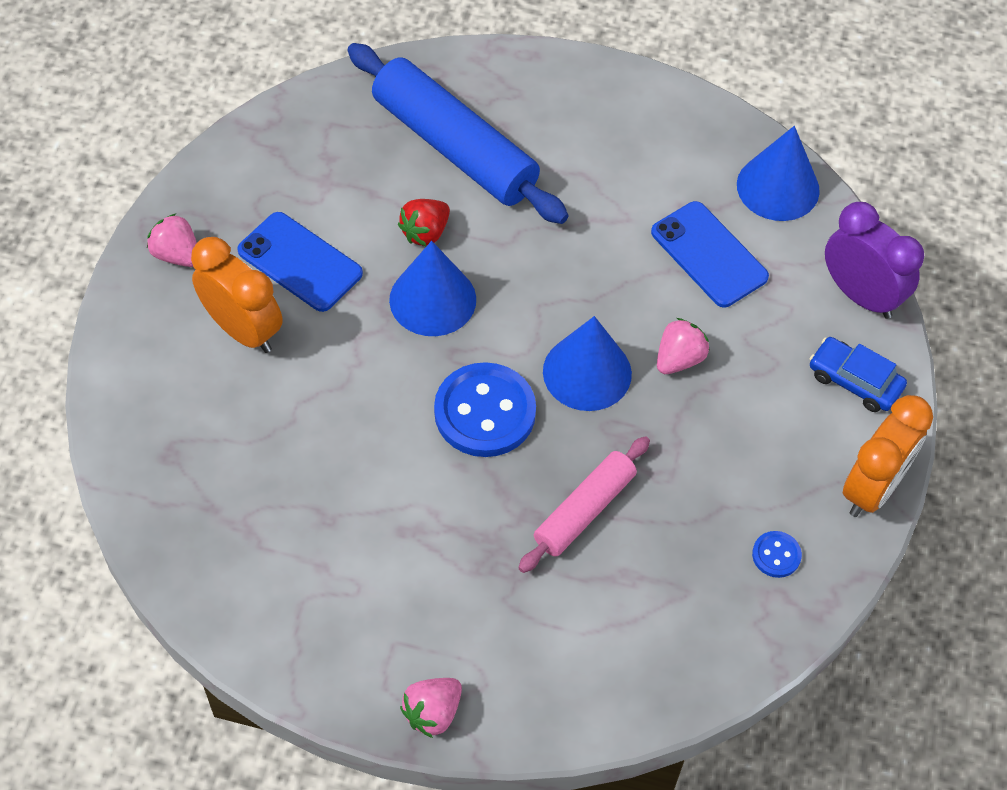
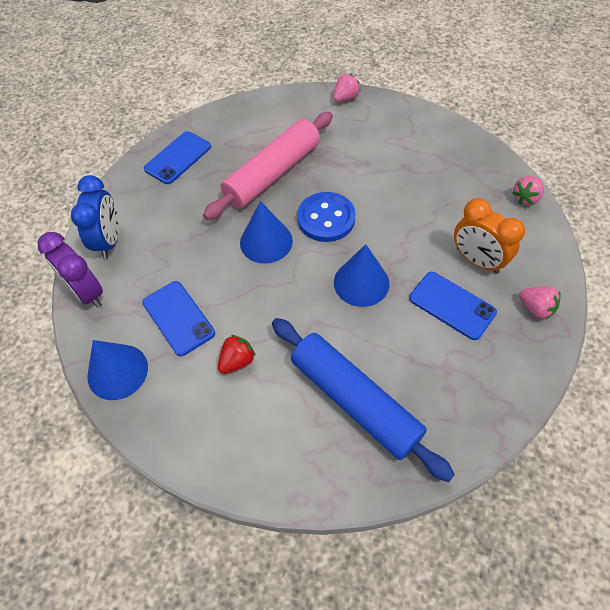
camera: 175 degrees left, 0 degrees up
red strawberry [398,199,450,246] -> red strawberry moved to [218,335,256,374]
pink rolling pin [518,436,650,573] -> pink rolling pin [203,112,333,220], size x1.75
pink strawberry [657,318,710,374] -> pink strawberry moved to [512,176,544,205]
blue button [752,531,802,578] -> blue phone [144,131,211,184]
blue car [810,337,907,412] -> blue clock [71,175,119,259]
orange clock [843,395,933,517] -> none

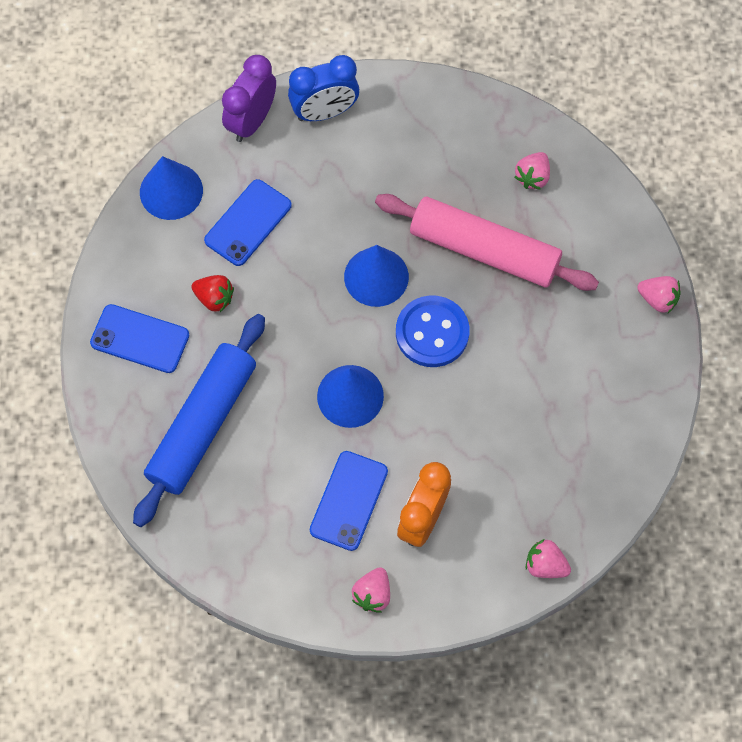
camera: 70 degrees right, 10 degrees up
blue phone [144,131,211,184] -> blue phone moved to [90,304,189,373]
none -> pink strawberry [515,152,550,190]

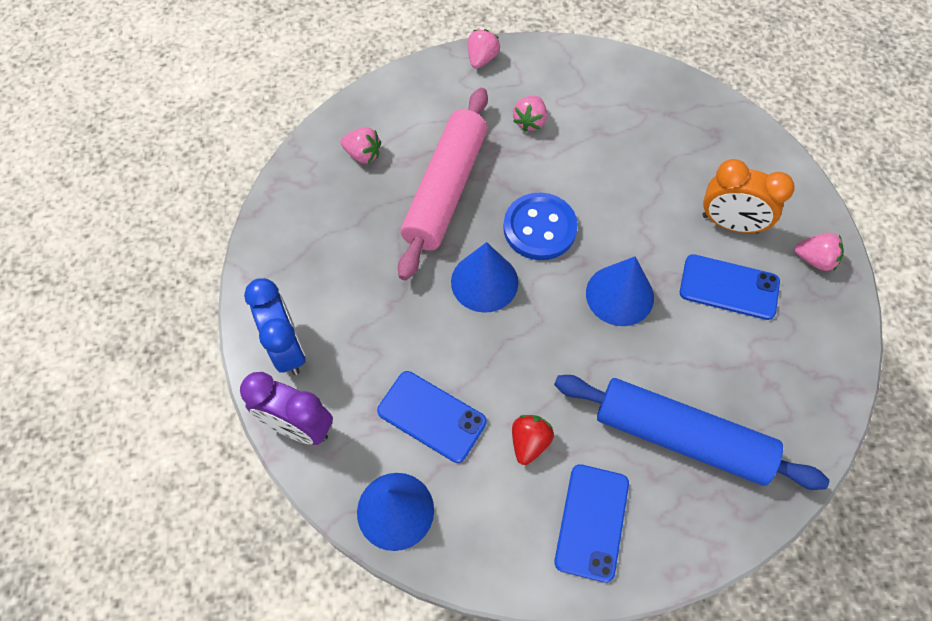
camera: 95 degrees left, 5 degrees down
pink strawberry [526,539,571,578] -> pink strawberry moved to [513,96,547,132]

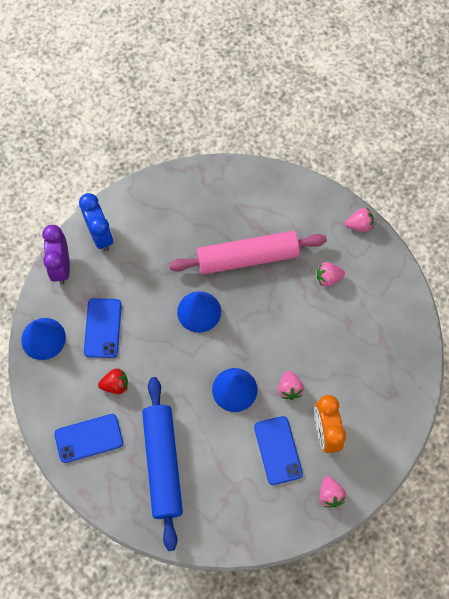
camera: 60 degrees right, 5 degrees up
blue clock [244,278,306,375] -> blue clock turned 60 degrees counterclockwise [79,193,113,251]
pink strawberry [341,127,381,164] -> pink strawberry moved to [278,370,304,400]
blue button [503,193,578,260] -> none

